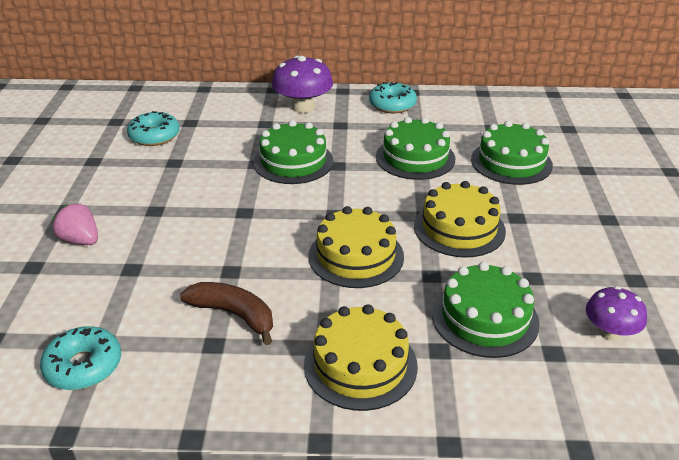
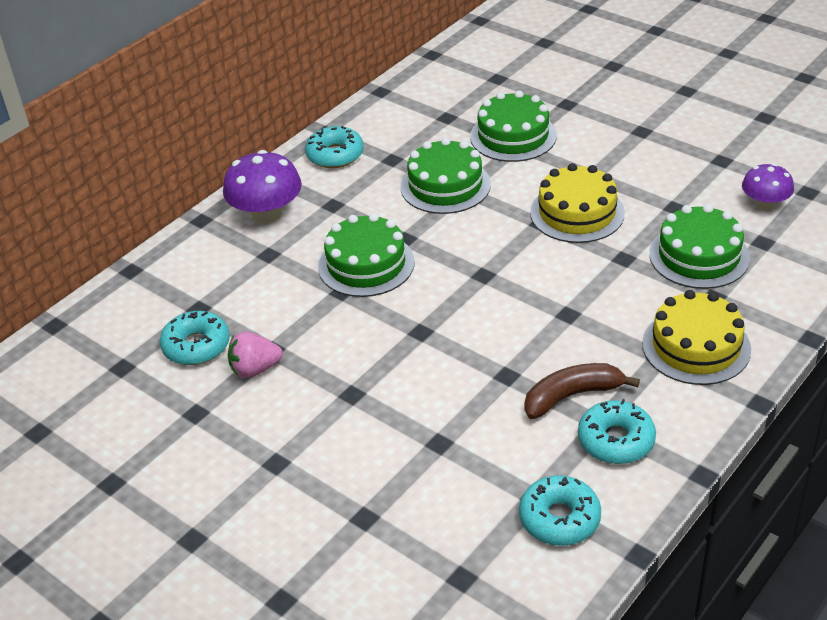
camera: 50 degrees left, 5 degrees up
pink strawberry [52,204,98,245] -> pink strawberry moved to [228,331,283,378]
yellow cake [308,206,404,288] -> none
none -> turquoise donut [578,399,656,464]

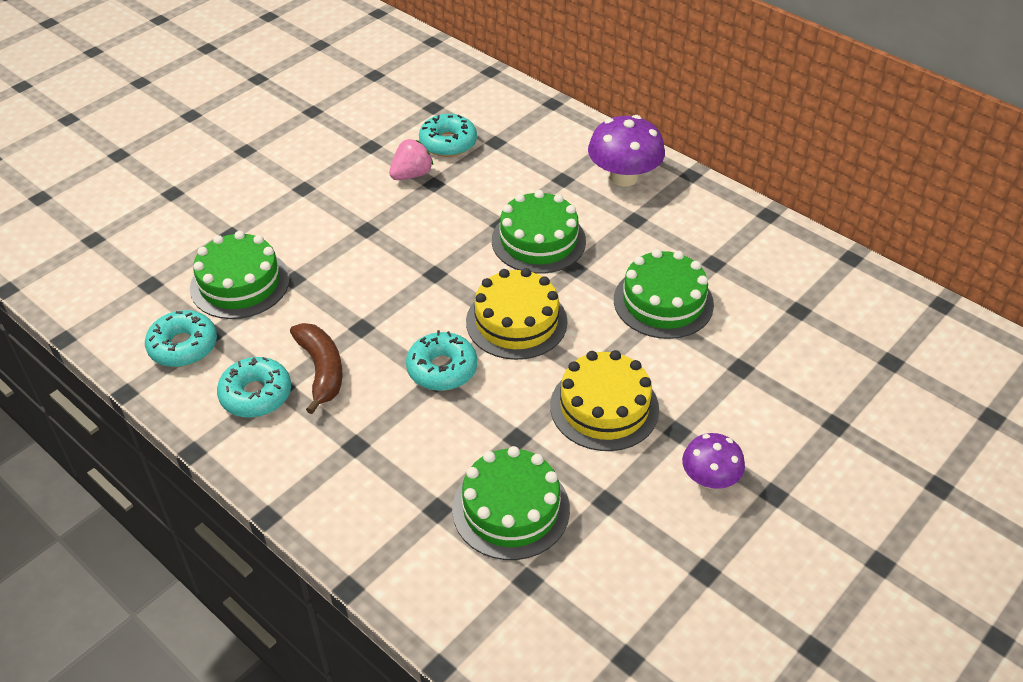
camera: 90 degrees right, 5 degrees up
pink strawberry [228,331,283,378] -> pink strawberry turned 60 degrees clockwise [389,139,433,180]
turquoise donut [305,126,364,168] -> turquoise donut moved to [406,330,477,391]
green cake [470,90,557,162] -> green cake moved to [190,231,290,319]
yellow cake [642,290,751,385] -> yellow cake moved to [466,268,568,360]
purple mushroom [742,163,794,211] -> purple mushroom moved to [682,433,745,489]

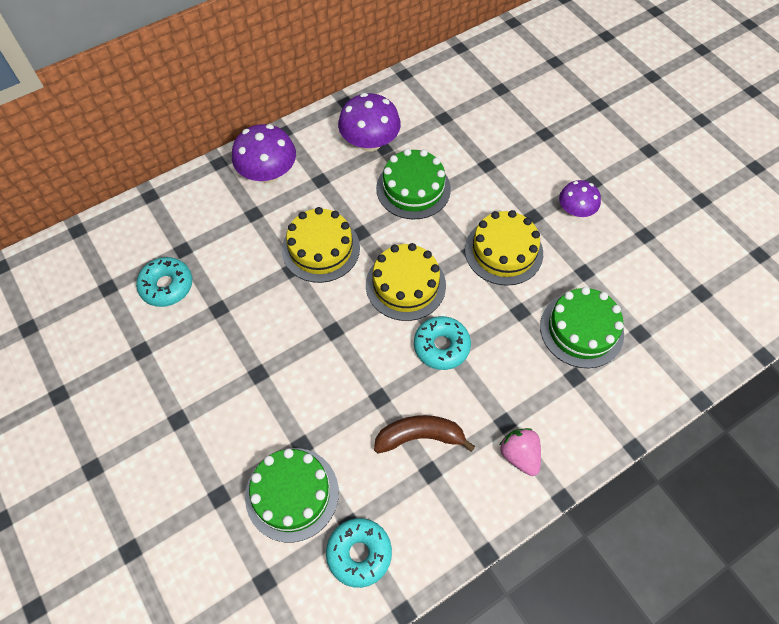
camera: 75 degrees left, 15 degrees up
turquoise donut [217,357,291,418] -> none
pink strawberry [389,139,433,180] -> pink strawberry moved to [500,428,541,476]
green cake [492,190,586,274] -> yellow cake [282,207,360,283]
none -> purple mushroom [338,93,401,152]

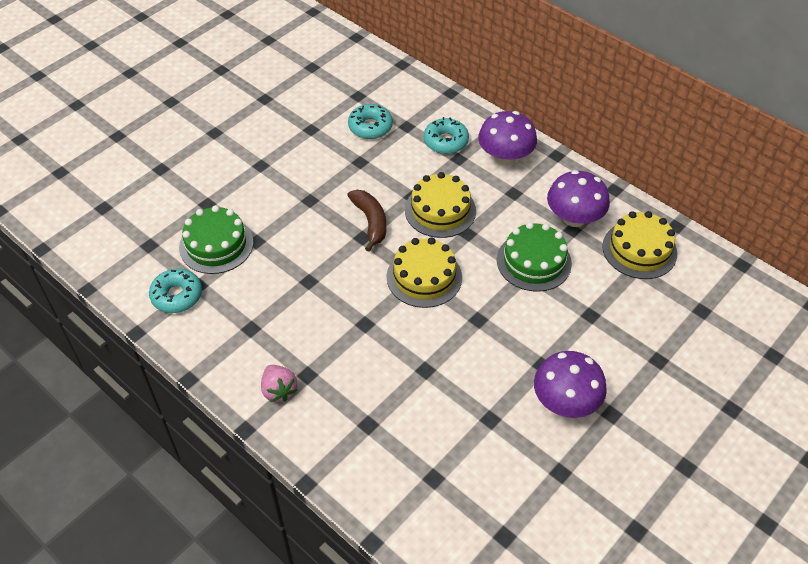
camera: 75 degrees right, 10 degrees down
brown banana [374,415,475,454] -> brown banana moved to [347,190,386,252]
turquoise donut [414,316,471,370] -> turquoise donut moved to [424,117,469,154]
yellow cake [465,210,543,286] -> yellow cake moved to [602,211,677,279]
pink strawberry [500,428,541,476] -> pink strawberry turned 105 degrees clockwise [261,365,297,402]
green cake [540,287,624,368] -> none
purple mushroom [559,180,601,217] -> purple mushroom [534,351,607,418], size x1.59

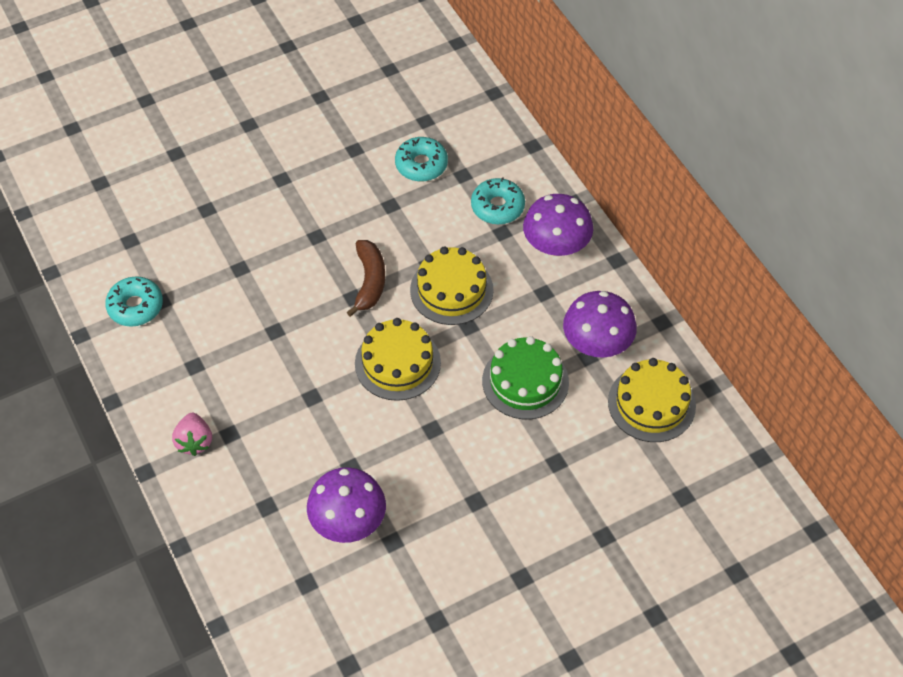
camera: 20 degrees right, 5 degrees up
green cake [179,205,253,274] -> none
purple mushroom [534,351,607,418] -> purple mushroom moved to [307,467,386,543]

